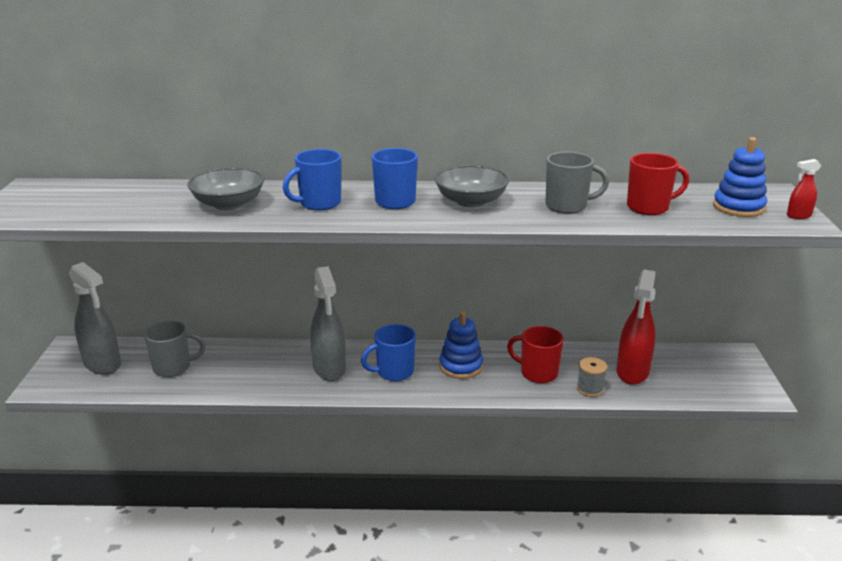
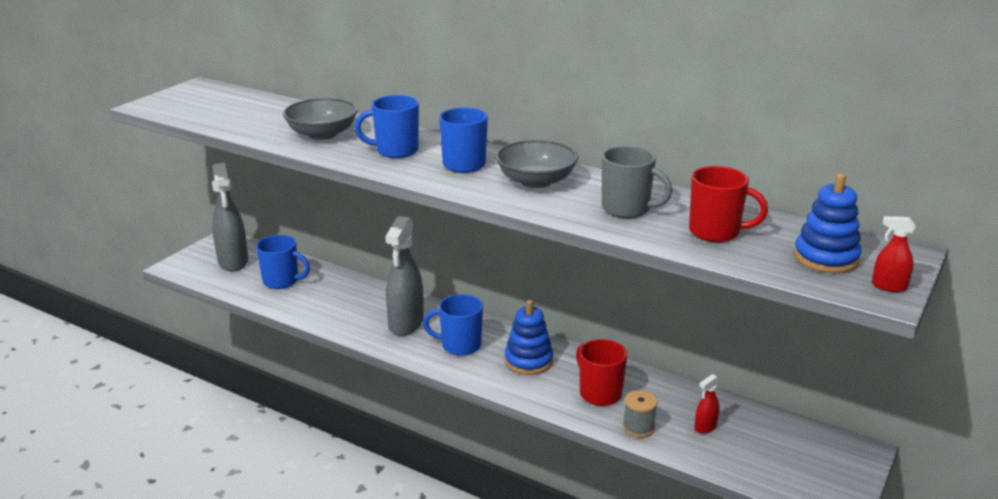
camera: 30 degrees right, 0 degrees up
grey mug [144,320,206,377] -> blue mug [256,235,310,289]
red spray bottle [616,270,656,385] -> red spray bottle [694,374,720,434], size x0.46

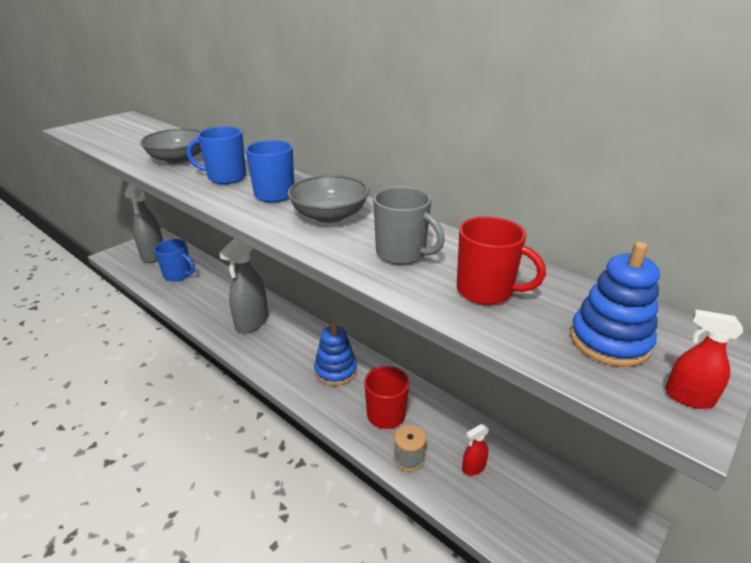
camera: 10 degrees right, 5 degrees up
blue mug [423,294,483,356] -> none

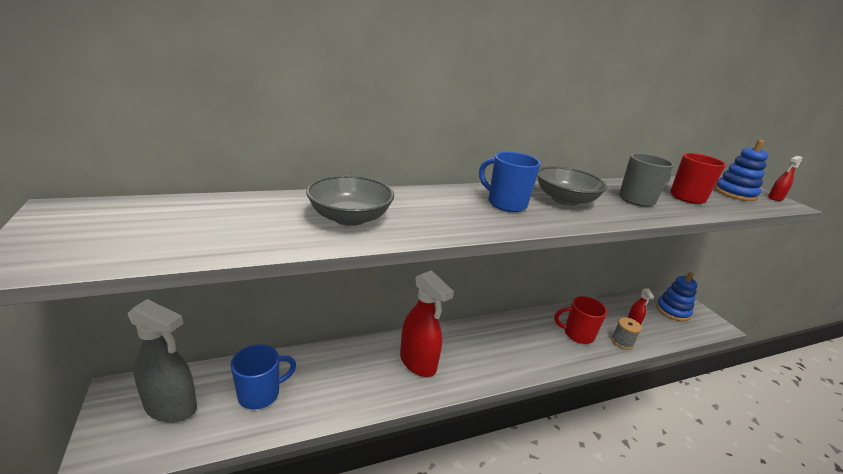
camera: 65 degrees left, 5 degrees down
blue mug [187,126,246,184] -> none
grey spray bottle [219,238,268,333] -> red spray bottle [400,270,454,377]
blue stacking toy [314,321,357,386] -> blue stacking toy moved to [656,272,697,321]

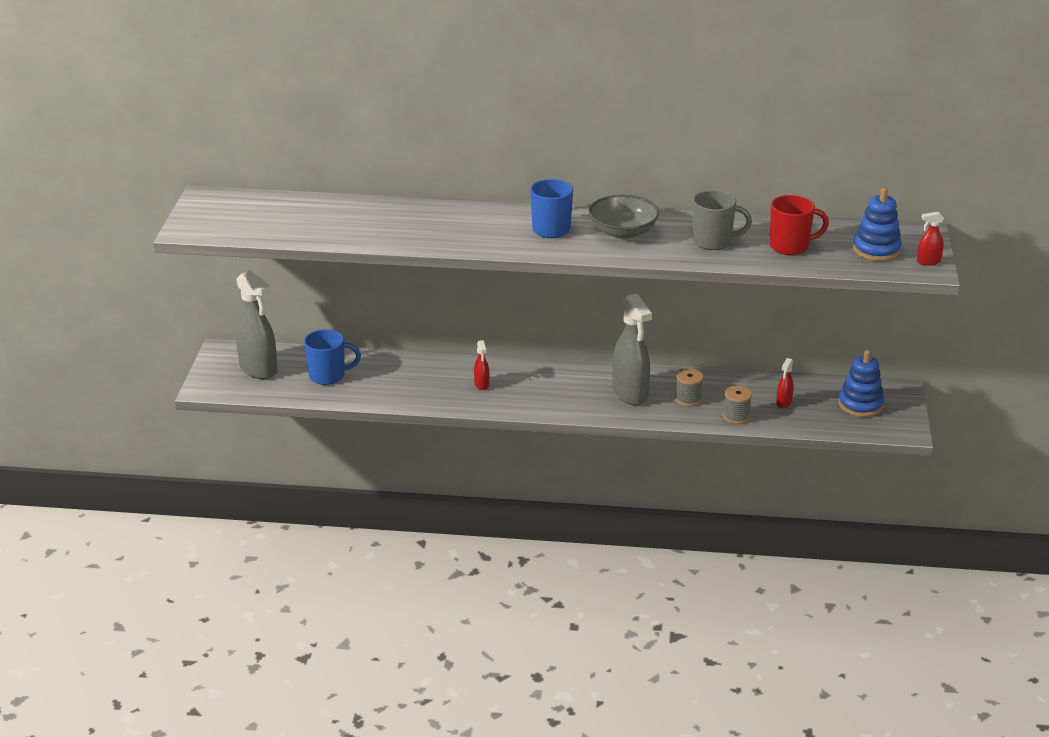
camera: 30 degrees right, 5 degrees up
grey bowl [306,175,394,226] -> none
red spray bottle [400,270,454,377] -> red spray bottle [474,340,489,390], size x0.46
red mug [554,296,607,344] -> grey spool [675,368,703,406]
none -> grey spray bottle [613,294,652,405]

